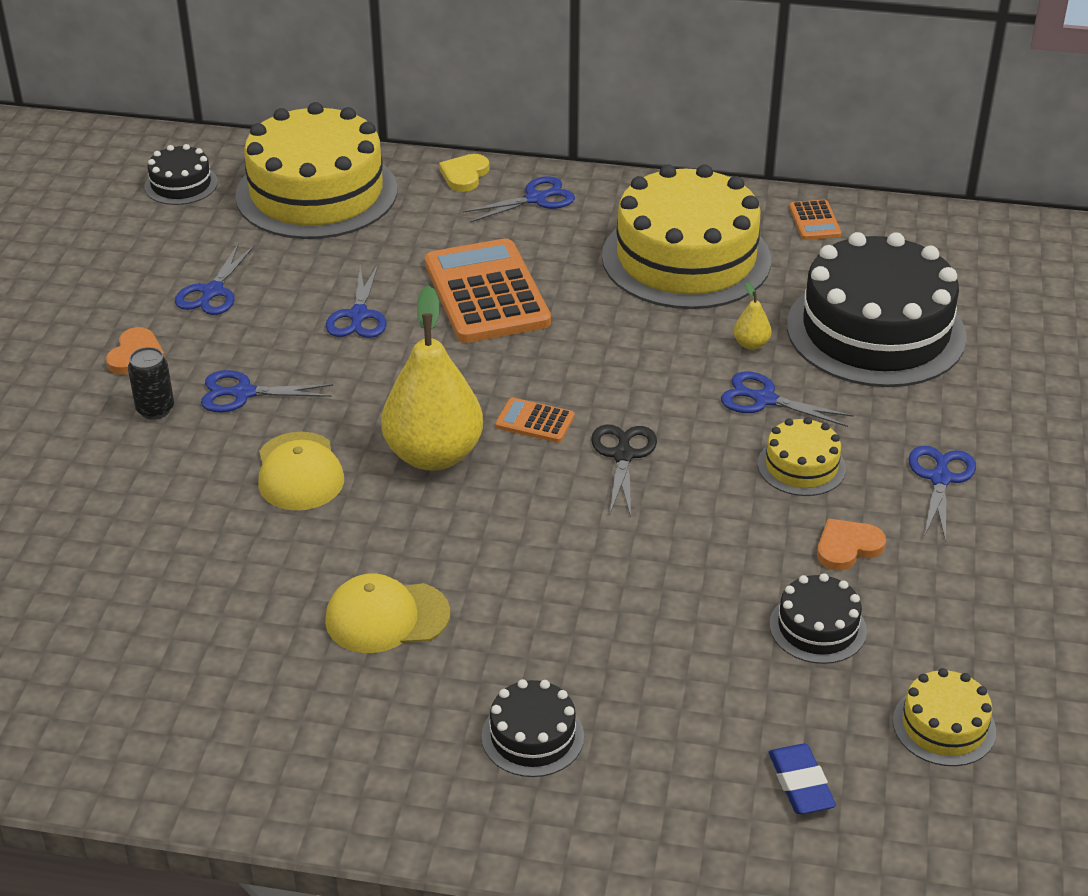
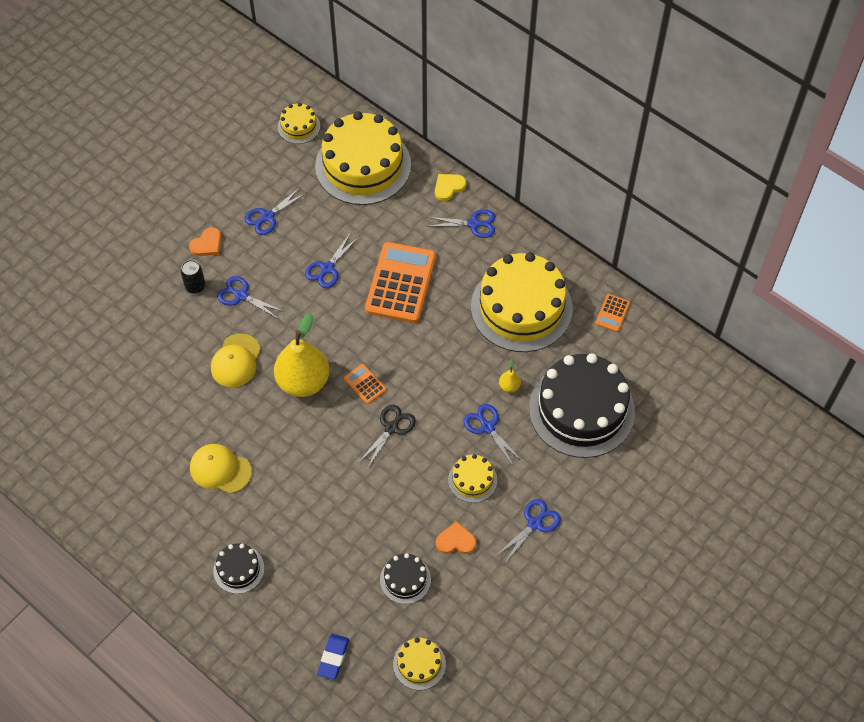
camera: 30 degrees right, 20 degrees up
black cake [144,144,218,205] -> yellow cake [278,103,320,144]

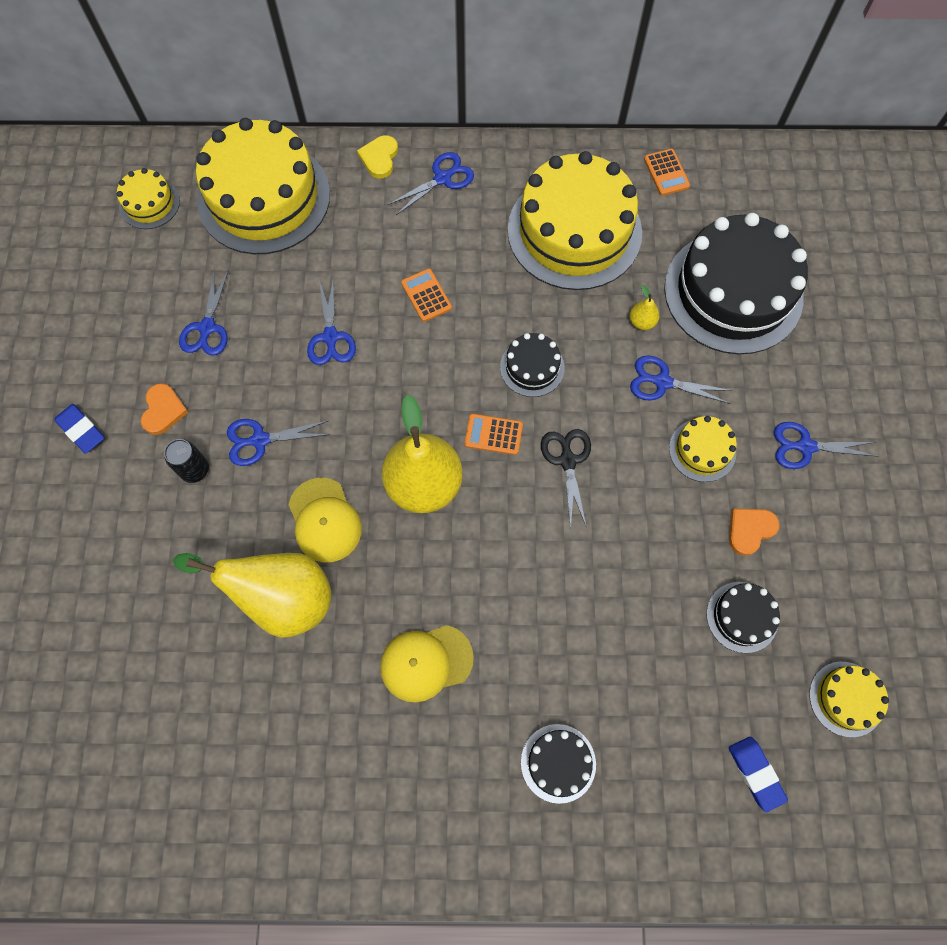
camera: 40 degrees left, 10 degrees up
orange calculator [365,242,436,323] -> orange calculator [401,269,452,322], size x0.44
blue scissors [497,499,561,563] -> blue scissors turned 90 degrees counterclockwise [774,422,879,469]
none -> blue eraser [54,404,104,454]
none -> yellow pear [173,553,331,638]
none -> black cake [500,333,565,397]

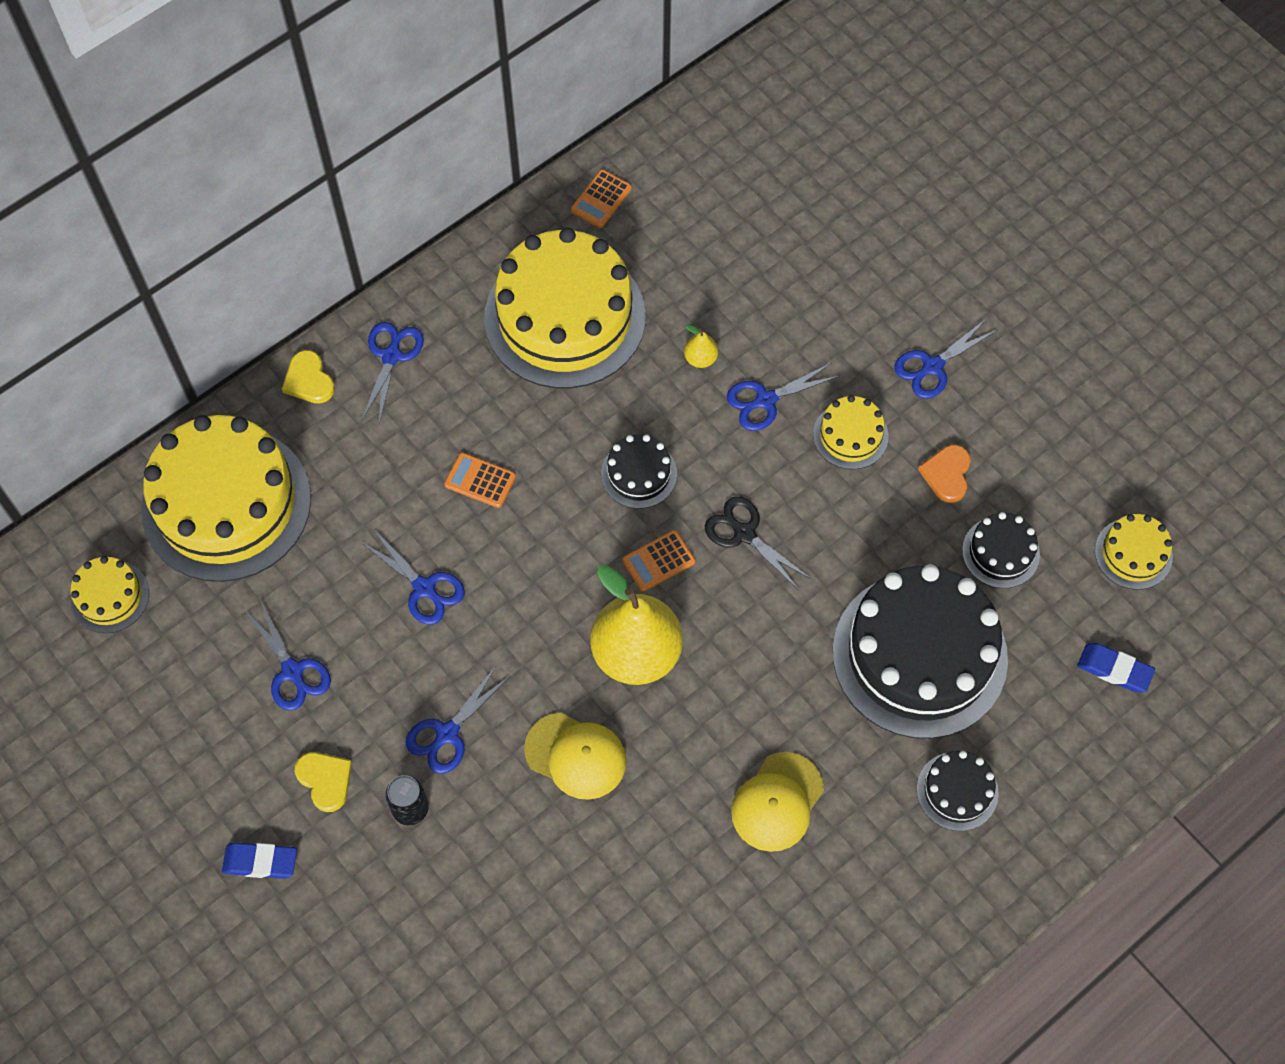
camera: 40 degrees left, 5 degrees down
orange heart [141,383,189,435] -> yellow heart [295,752,352,812]
yellow pear [173,553,331,638] -> none
orange calculator [644,149,690,196] -> orange calculator turned 90 degrees clockwise [571,170,632,228]
black cake [664,213,808,354] -> black cake moved to [833,564,1008,739]

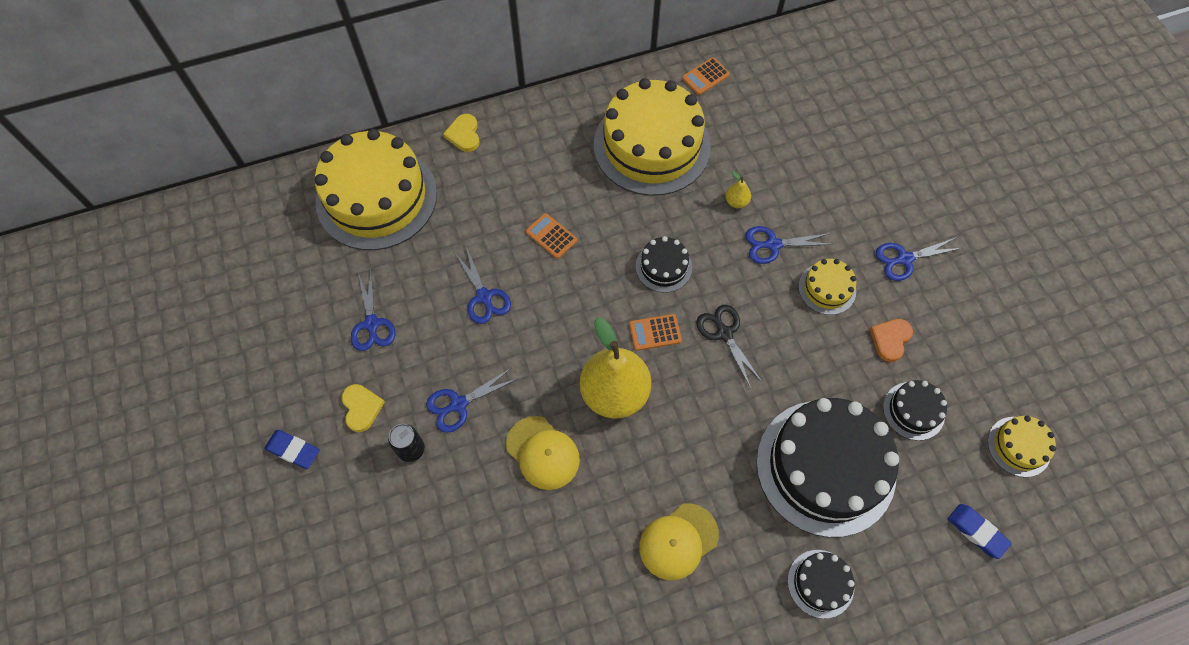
camera: 20 degrees right, 0 degrees up
yellow cake [70,556,149,633] -> none
blue scissors [362,322,424,424] -> none

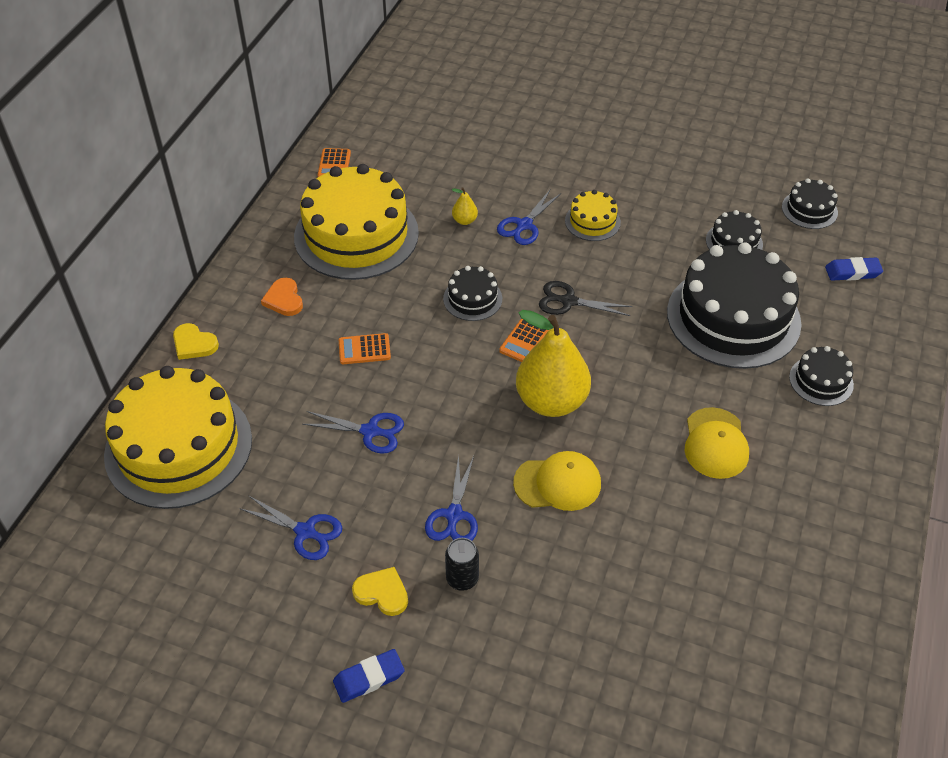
camera: 50 degrees left, 15 degrees down
orange heart [870,319,913,362] -> orange heart moved to [261,278,303,316]
blue scissors [876,237,962,281] -> none
yellow cake [988,416,1056,477] -> black cake [782,178,838,229]

